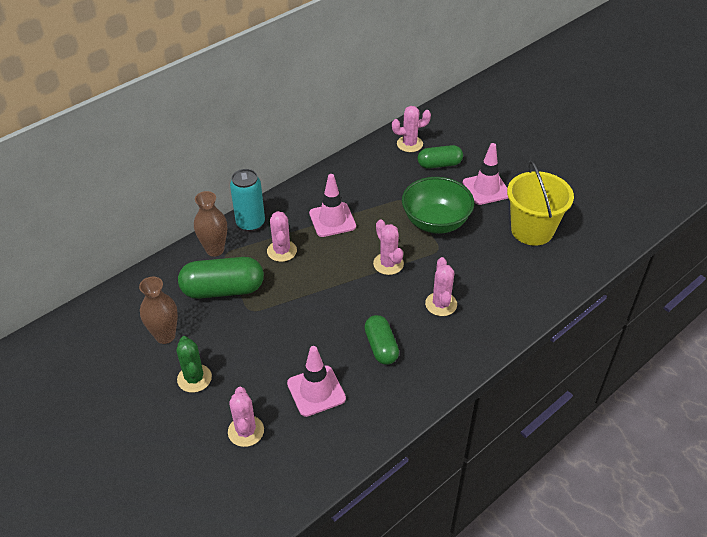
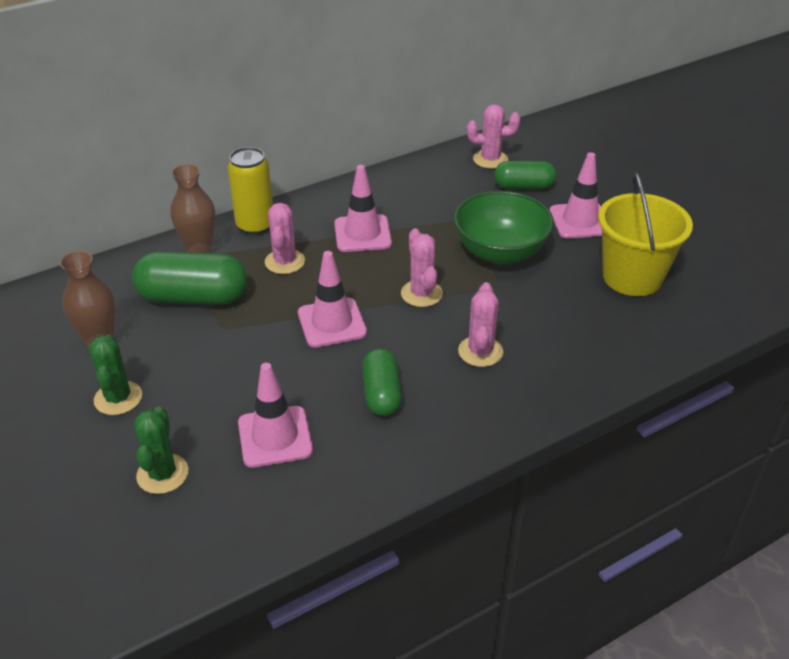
camera: 10 degrees right, 5 degrees down
pink cactus [228,387,264,447] -> green cactus [134,407,188,494]
turquoise can [230,169,265,232] -> yellow can [228,147,273,235]
none -> pink traffic cone [298,251,367,348]

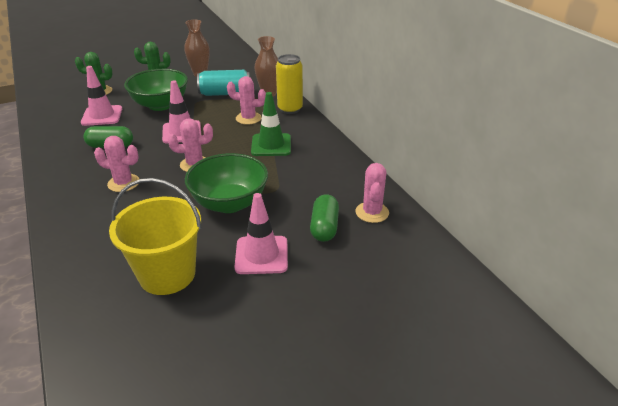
camera: 95 degrees right, 5 degrees down
green capsule [132,252,247,305] -> turquoise can [197,70,250,96]
pink traffic cone [334,165,392,252] -> green traffic cone [251,92,291,156]
none -> green bowl [124,69,188,111]

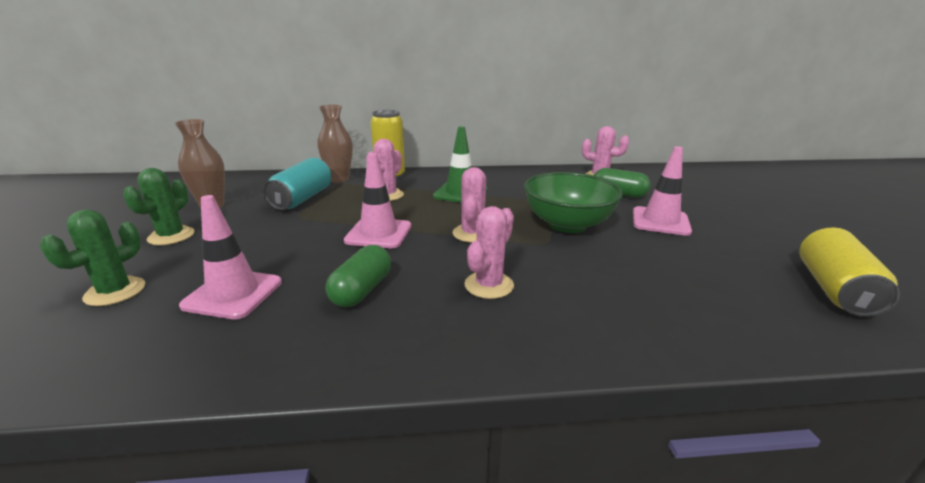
camera: 70 degrees left, 10 degrees down
yellow bucket [109,178,201,295] -> none
green bowl [124,69,188,111] -> none
none -> yellow can [799,228,900,317]

